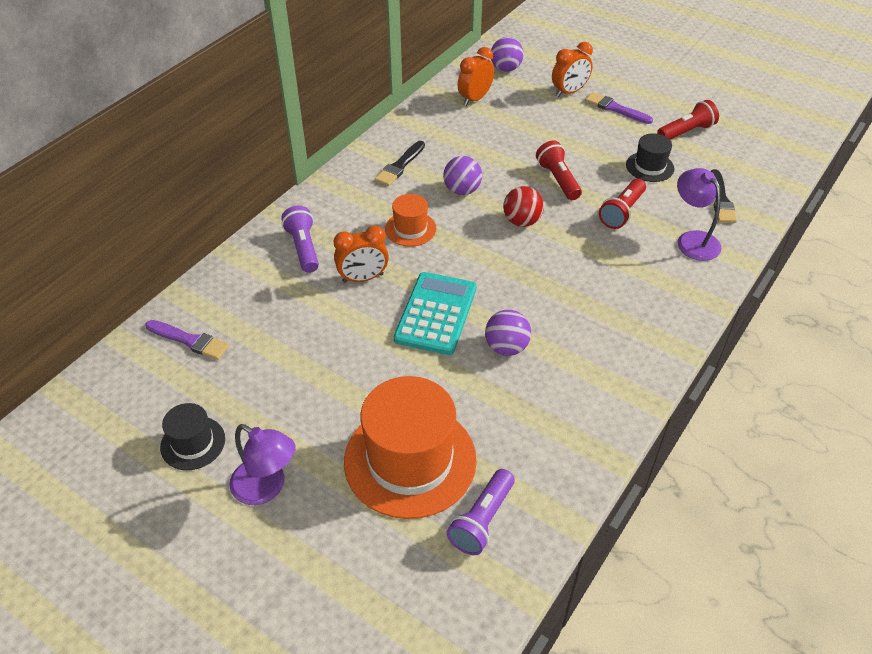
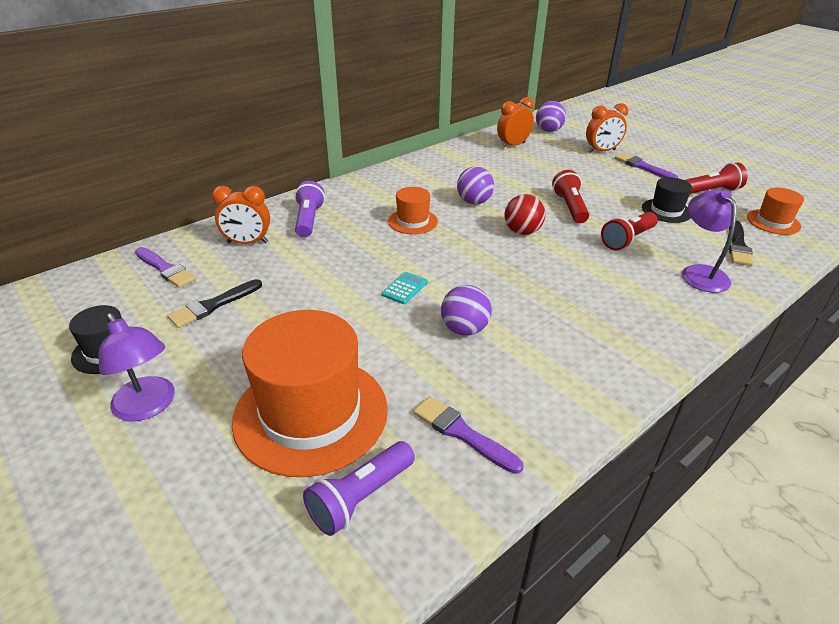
camera: 15 degrees right, 10 degrees down
orange clock [334,225,389,283] -> orange clock moved to [212,186,270,244]
black brush [375,141,425,186] -> black brush moved to [167,279,262,328]
turquoise calculator [394,272,476,355] -> turquoise calculator [382,272,428,304], size x0.45
none -> purple brush [413,396,524,474]
none -> orange hat [747,188,804,235]

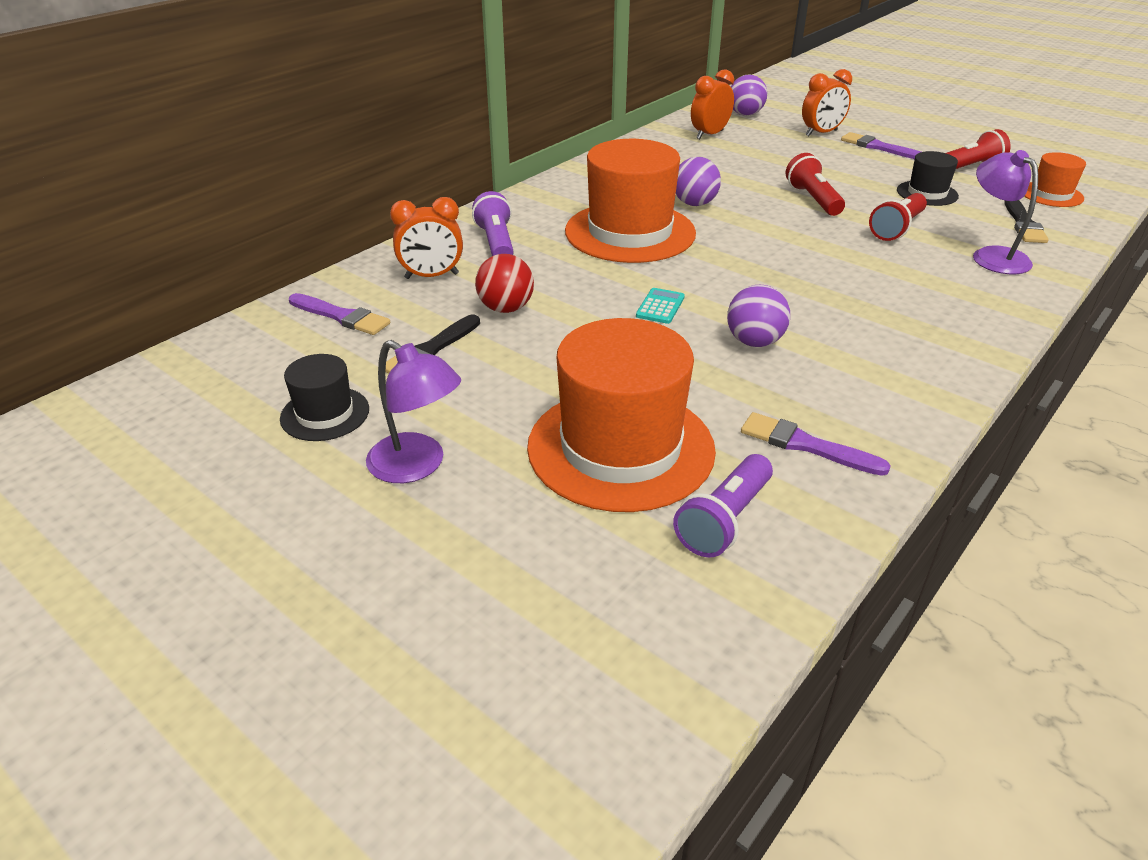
camera: 10 degrees left, 0 degrees up
orange hat [388,187,438,234] -> orange hat [565,139,696,263], size x2.04
red ball [504,194,545,235] -> red ball moved to [475,254,534,313]

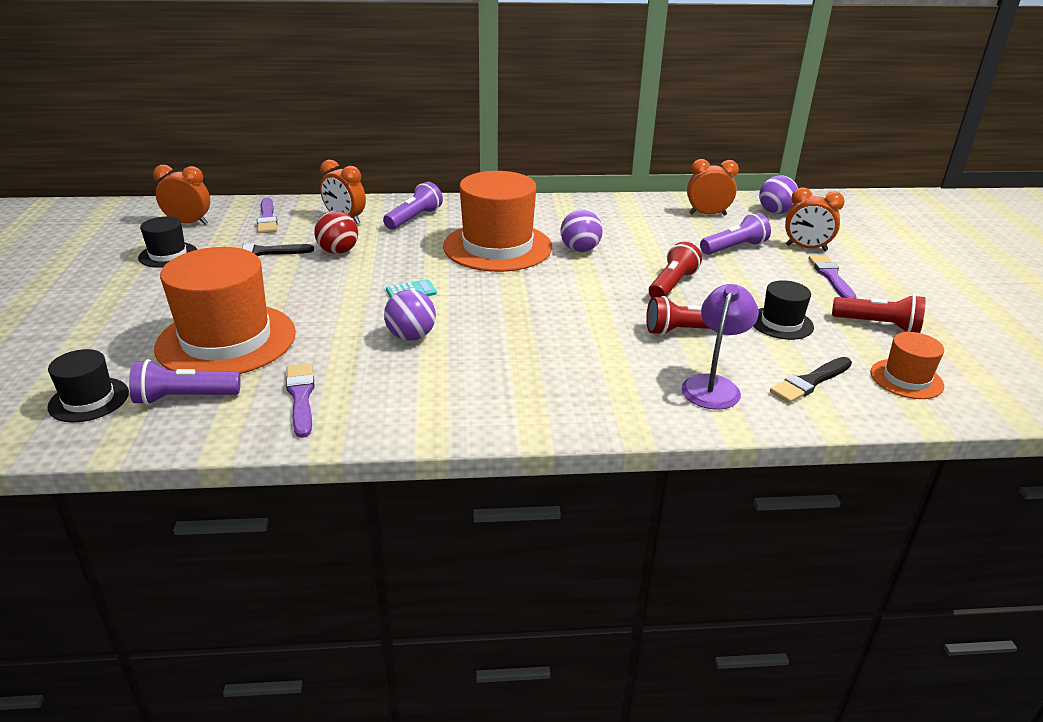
camera: 45 degrees right, 5 degrees down
purple lamp [366,340,461,483] -> none
none -> black hat [47,349,129,422]
none -> orange clock [153,165,210,225]
none -> purple flashlight [700,213,771,255]

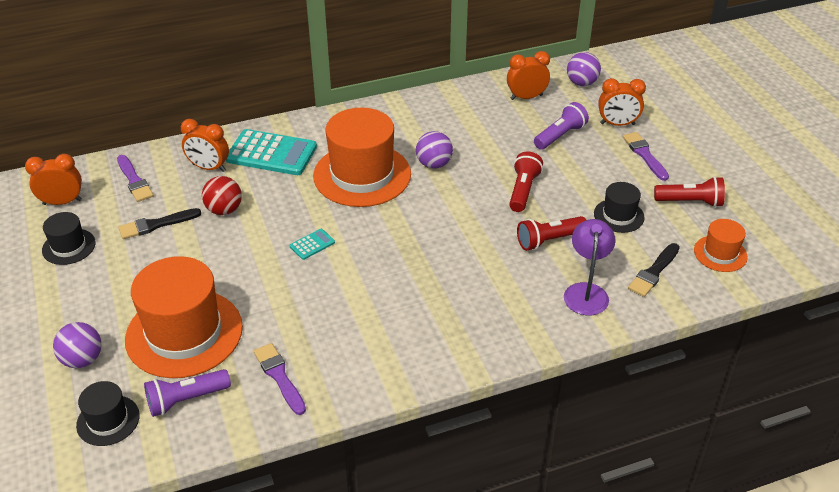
camera: 15 degrees left, 10 degrees up
purple flashlight [383,182,443,230] -> turquoise calculator [226,129,317,175]
purple ball [384,289,436,341] -> purple ball moved to [53,322,102,368]

